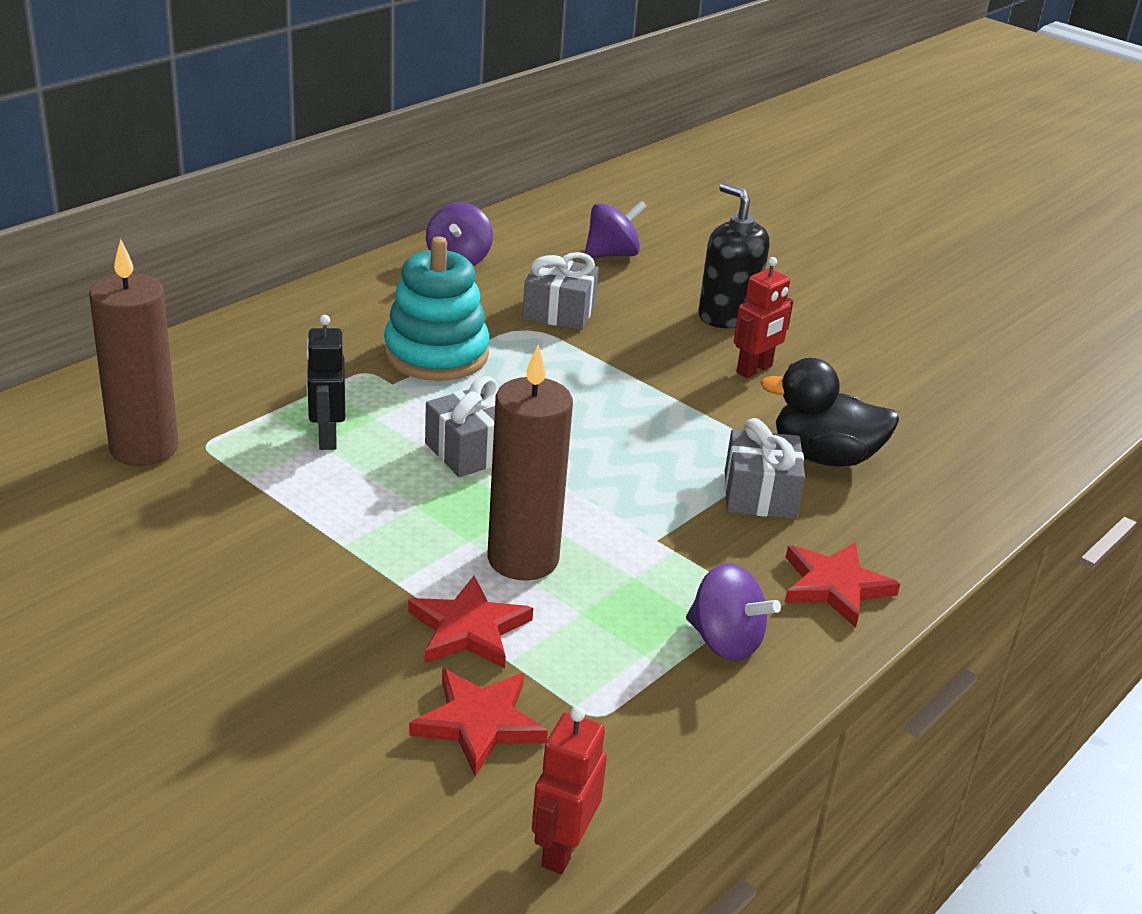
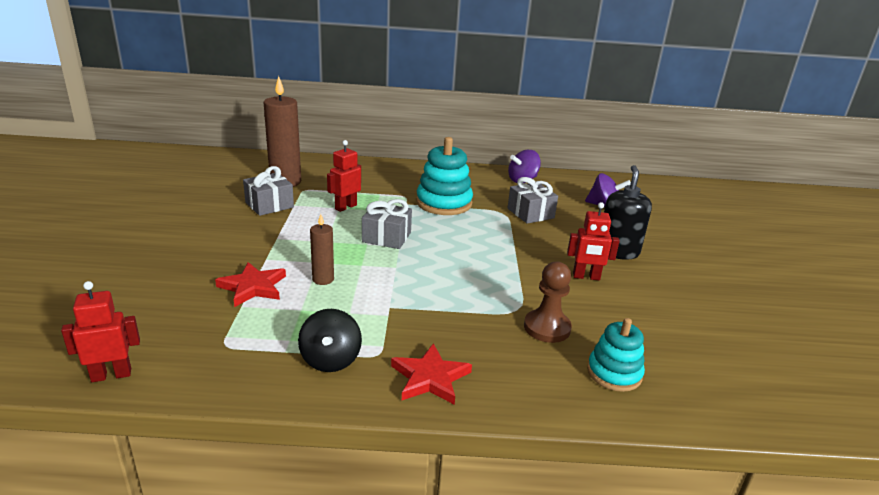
camera: 50 degrees right, 5 degrees down
black robot [306,315,345,450] -> red robot [327,140,361,212]
red star [409,668,548,776] -> none
brown candle [487,345,573,581] -> brown candle [310,214,334,285], size x0.53
purple spinning top [686,563,781,661] -> black spinning top [298,309,362,372]
grey gift [725,418,805,519] -> grey gift moved to [243,166,294,216]
black duck [760,358,899,467] -> brown pawn [524,262,572,343]
none -> turquoise stacking toy [587,318,645,392]

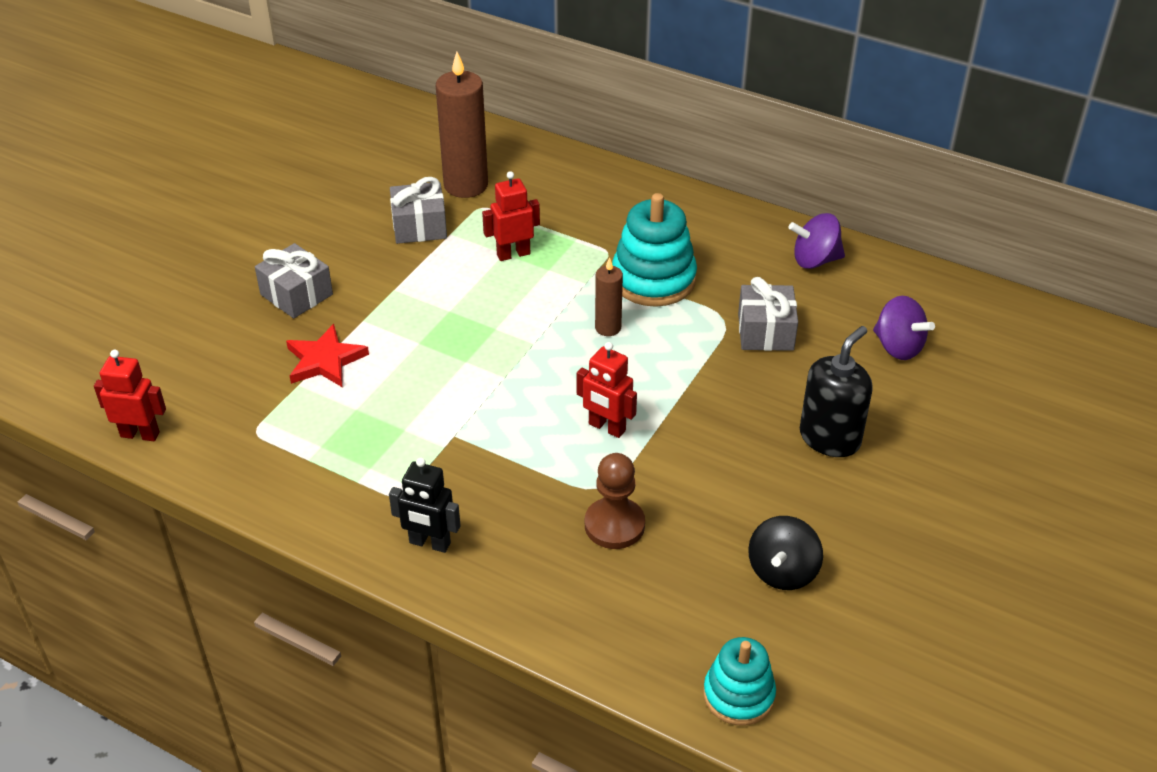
camera: 30 degrees right, 15 degrees up
black spinning top [298,309,362,372] -> black spinning top moved to [748,516,823,590]
brown candle [310,214,334,285] -> brown candle moved to [595,257,623,336]
grey gift [362,199,412,249] -> grey gift moved to [255,243,333,318]
red star [391,343,472,405] -> black robot [389,458,461,553]
red robot [567,202,620,280] -> red robot moved to [577,342,637,438]
turquoise stacking toy [587,318,645,392] -> turquoise stacking toy moved to [703,637,776,726]

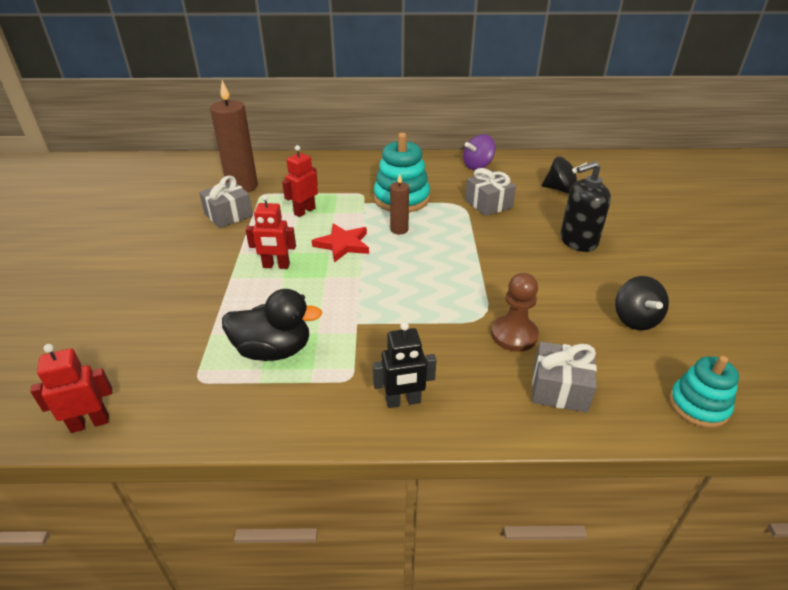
camera: 30 degrees left, 5 degrees down
grey gift [255,243,333,318] -> grey gift moved to [532,342,597,413]
red star [286,324,369,388] -> red star moved to [312,223,369,263]
red robot [577,342,637,438] -> red robot moved to [245,194,296,269]
black soap dispenser [800,326,873,457] -> black soap dispenser turned 120 degrees counterclockwise [560,161,611,252]
purple spinning top [873,296,935,360] -> black spinning top [542,157,587,194]
none -> black duck [222,289,322,361]

